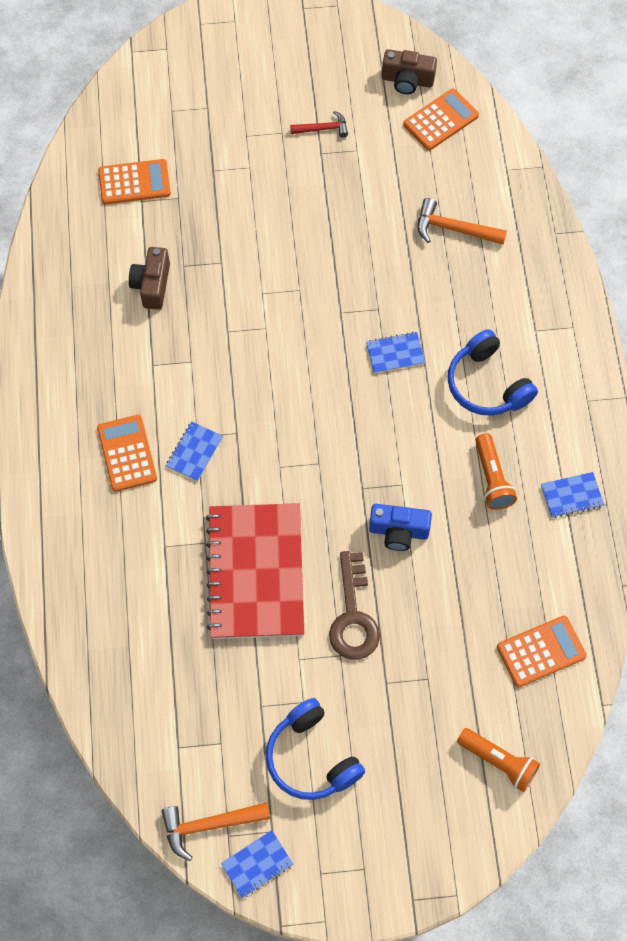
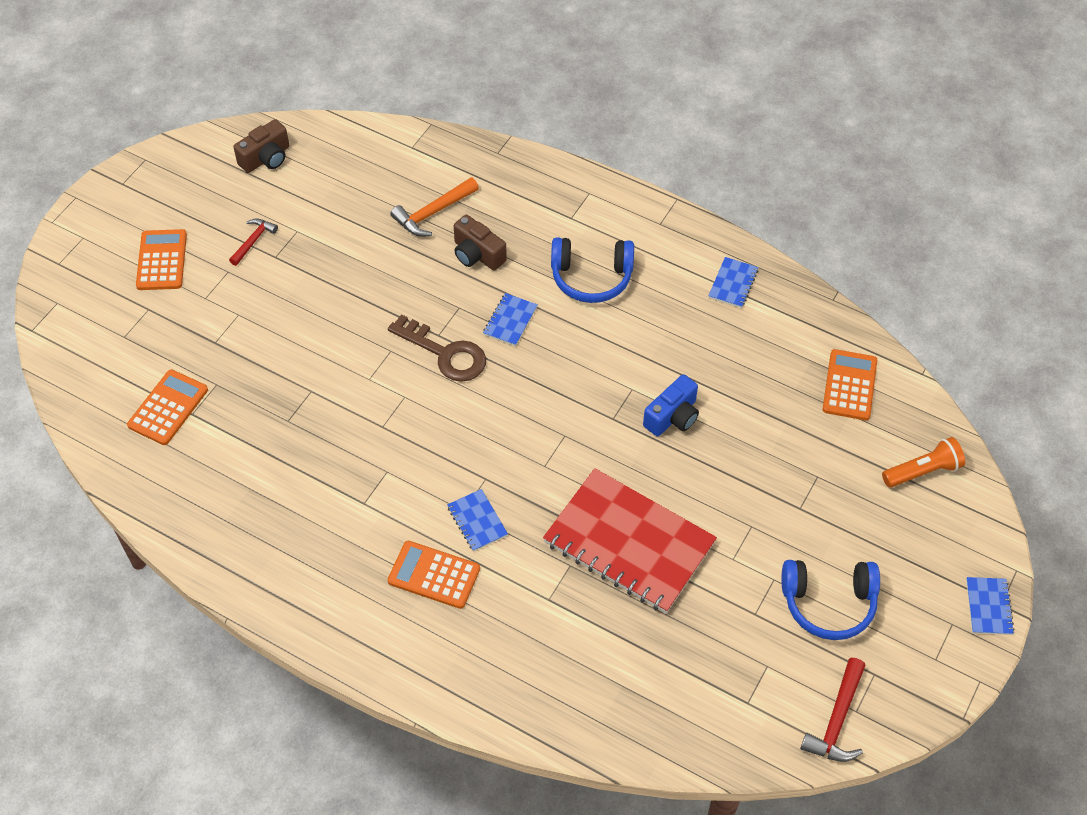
camera: 55 degrees left, 10 degrees down
brown camera [129,247,170,310] -> brown camera moved to [454,215,507,271]
orange hammer [162,802,270,861] -> red hammer [800,658,866,762]
blue notebook [221,830,293,898] -> blue notebook moved to [966,577,1014,635]
brown key [329,551,380,660] -> brown key moved to [388,314,486,382]
orange calculator [403,89,479,150] -> orange calculator moved to [136,229,187,290]
orange flashlight [476,433,517,510] -> none

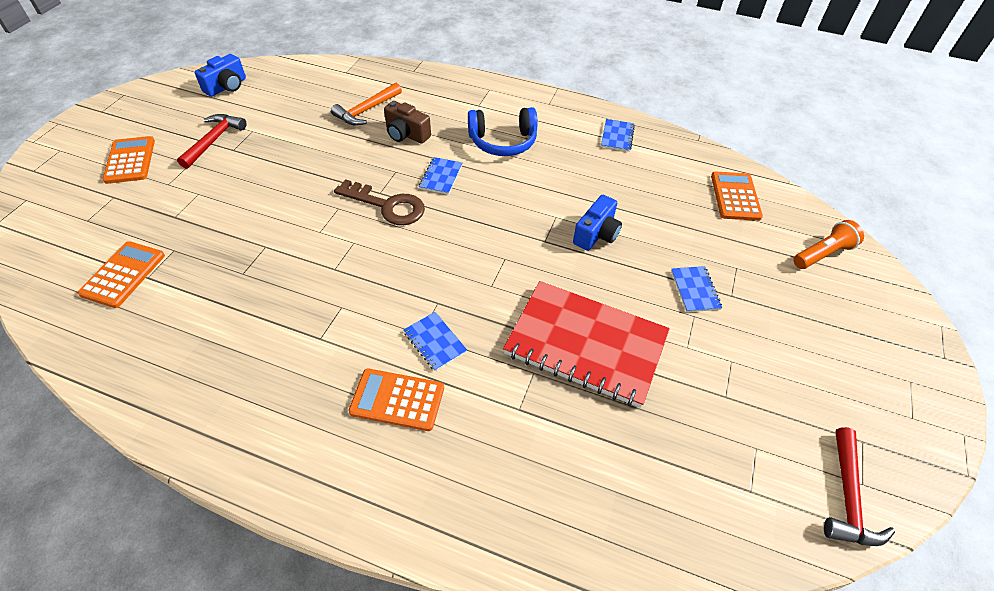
camera: 10 degrees left, 5 degrees down
red hammer [229,218,278,266] -> red hammer [177,114,246,169], size x1.53
brown camera [233,119,289,173] -> blue camera [195,54,246,97]
blue headphones [781,560,880,640] -> none
blue notebook [966,577,1014,635] -> blue notebook moved to [671,266,722,312]

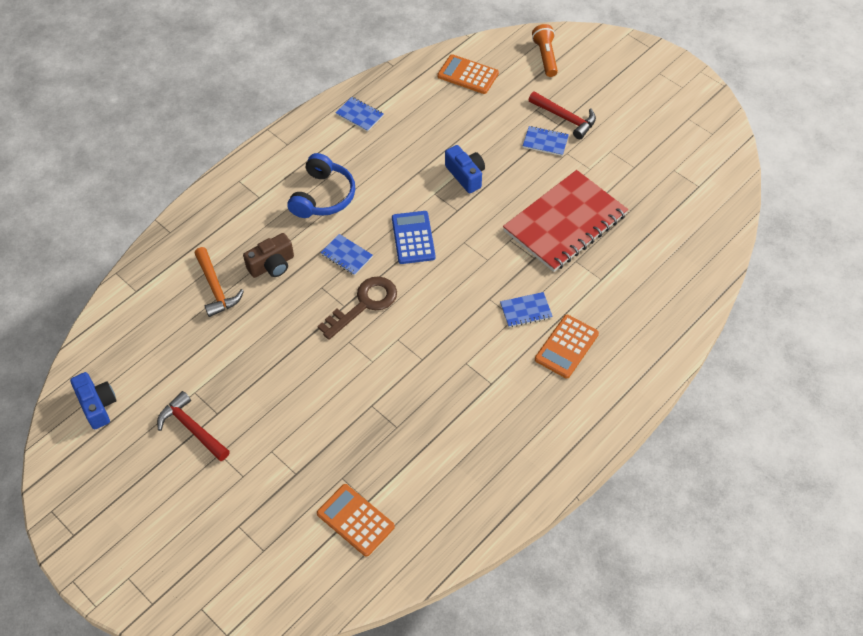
camera: 65 degrees left, 5 degrees up
orange calculator [102,136,155,184] -> none
red hammer [824,427,895,546] -> red hammer moved to [529,91,596,139]
none -> blue calculator [392,211,436,264]

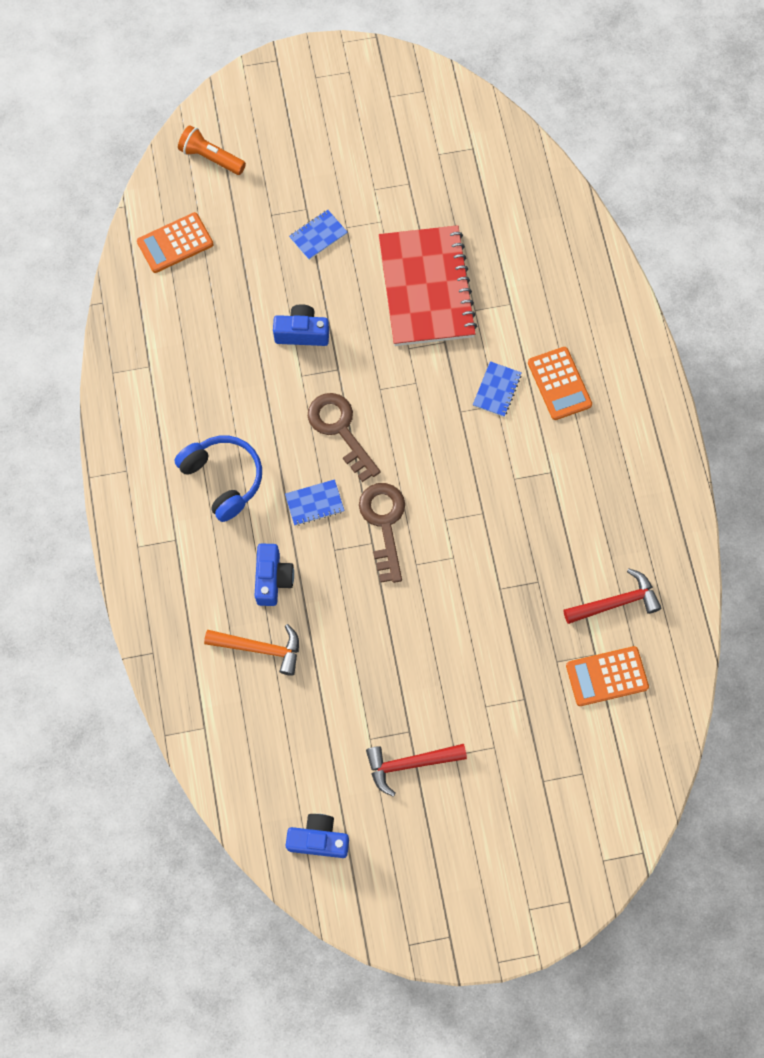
camera: 55 degrees left, 15 degrees up
brown camera [243,233,294,278] -> blue camera [254,544,294,606]
blue notebook [336,97,384,132] -> none
blue calculator [392,211,436,264] -> brown key [308,393,381,482]
red hammer [529,91,596,139] -> red hammer moved to [564,569,662,624]

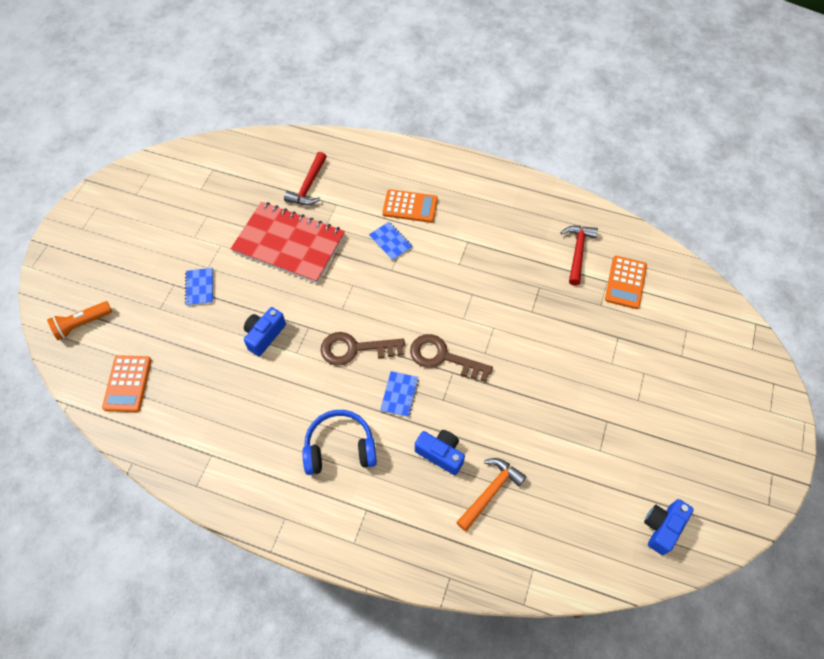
camera: 60 degrees left, 10 degrees down
red hammer [366,744,467,796] -> red hammer moved to [284,152,327,205]

